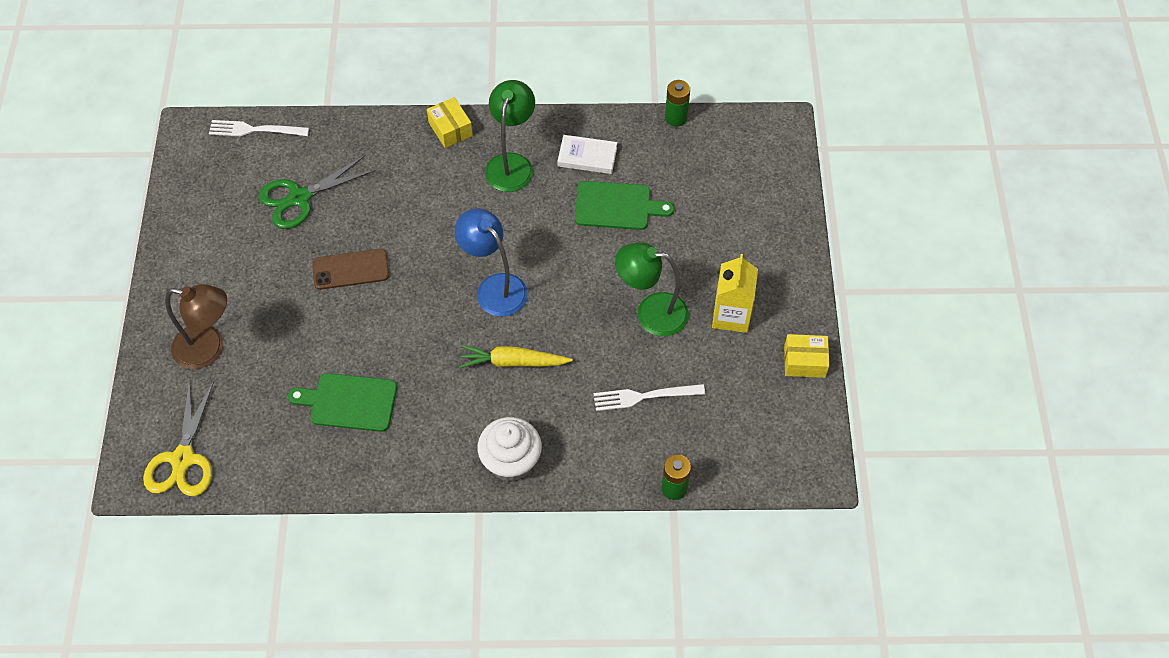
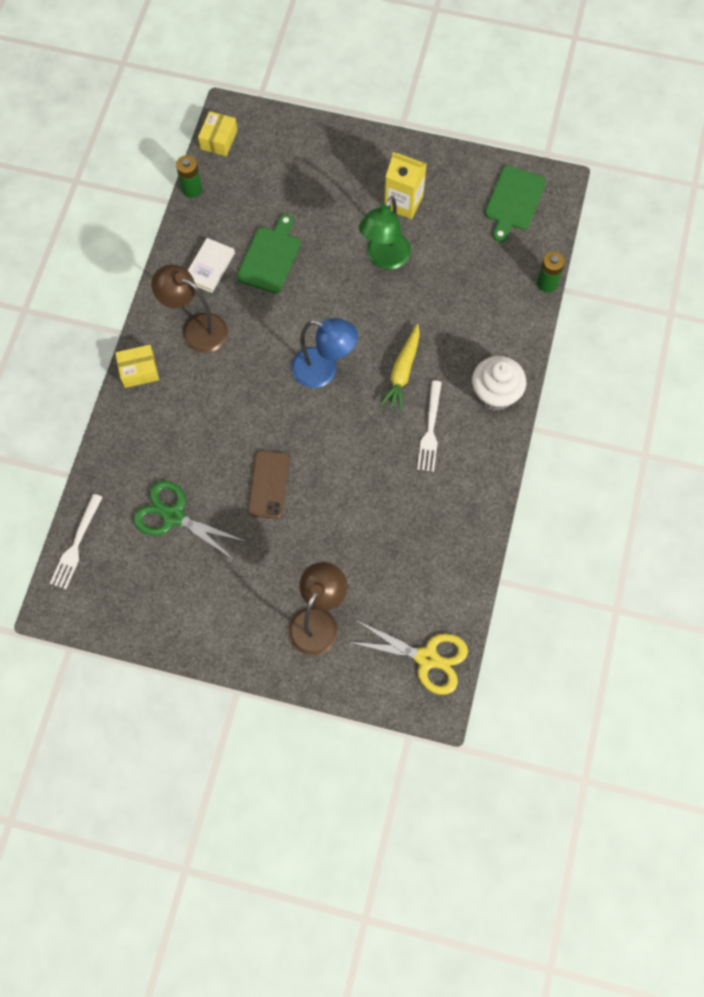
camera: 75 degrees left, 10 degrees up
green scissors [259,155,376,229] -> green scissors turned 135 degrees clockwise [133,481,247,561]
green cutting board [288,373,397,432] -> green cutting board moved to [485,166,546,242]
blue lamp [455,208,528,317] -> blue lamp turned 135 degrees counterclockwise [291,318,358,388]
green lamp [485,80,535,192] -> brown lamp [151,265,228,353]
white fork [594,384,705,411] -> white fork moved to [417,380,442,472]
yellow box [784,334,829,378] -> yellow box moved to [198,111,237,156]

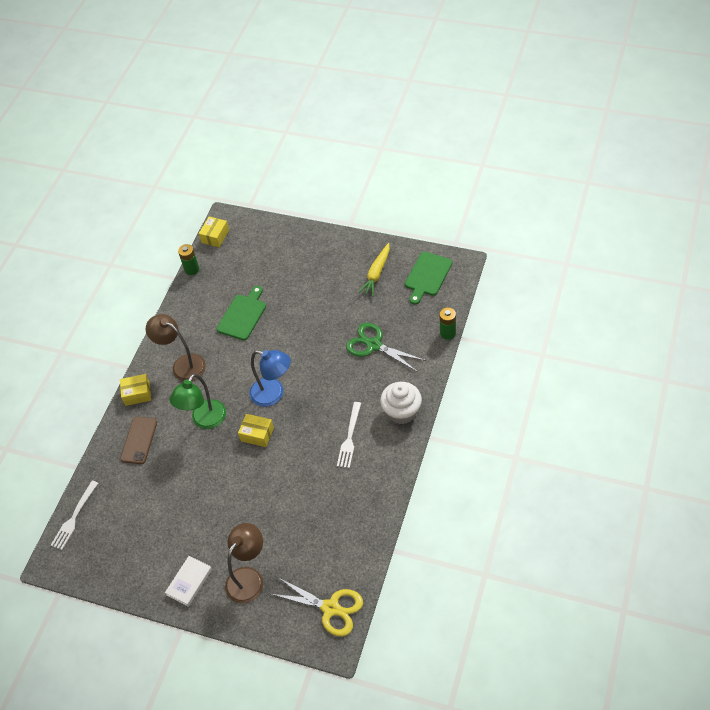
camera: 10 degrees right, 15 degrees down
green scissors [133,481,247,561] -> green scissors moved to [346,323,426,372]
white book [188,238,235,293] -> white book moved to [165,556,212,607]
brown phone [248,450,290,519] -> brown phone moved to [120,417,157,464]
green lamp [359,196,411,269] -> green lamp moved to [170,374,226,429]
yellow carrot [380,324,420,412] -> yellow carrot moved to [358,243,390,297]
yellow carton [385,152,427,219] -> none
none -> yellow box [238,414,274,447]

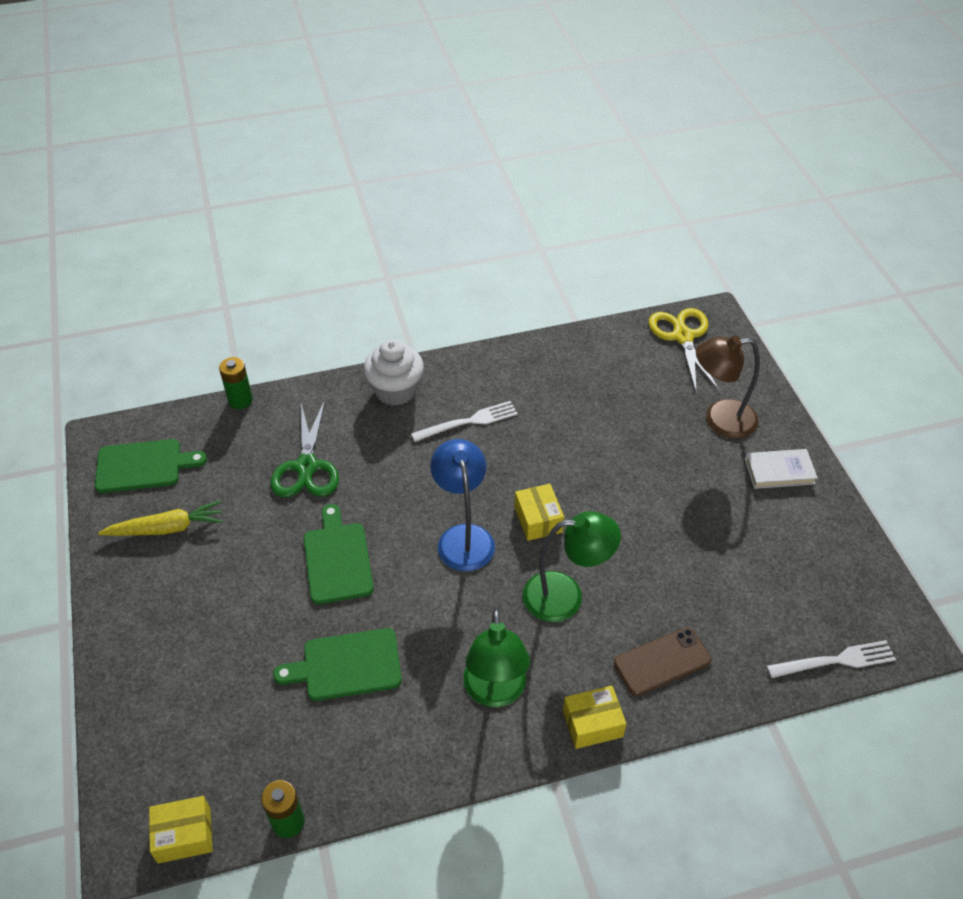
camera: 130 degrees left, 5 degrees down
yellow box [120,374,151,406] -> yellow box turned 60 degrees counterclockwise [563,686,626,749]
brown lamp [146,314,206,381] -> green lamp [463,609,530,707]
none -> green cutting board [304,504,374,604]

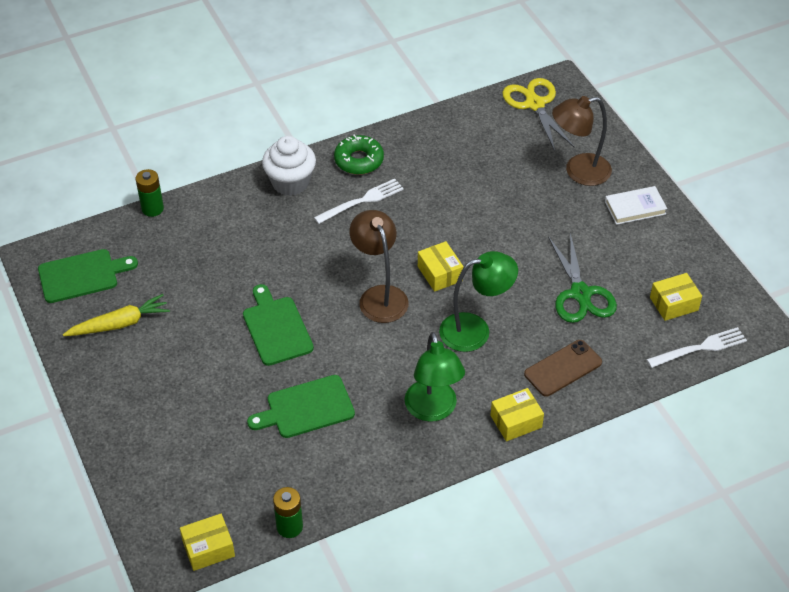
camera: 10 degrees left, 0 degrees up
green scissors [270,400,339,497] -> green scissors moved to [548,233,617,323]
blue lamp [430,439,495,571] -> brown lamp [350,210,409,323]
none -> green donut [334,135,384,175]
none -> yellow box [650,273,702,321]

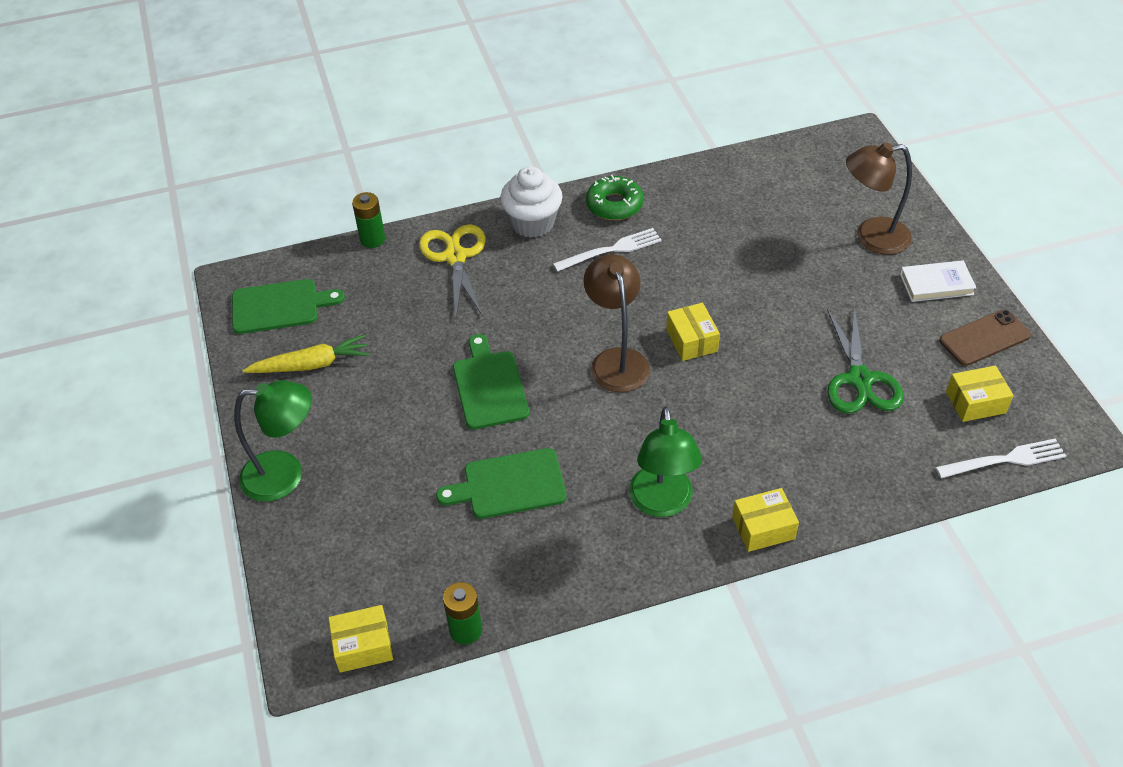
camera: 10 degrees right, 0 degrees up
green lamp [439,251,518,352] -> green lamp moved to [234,380,312,502]
yellow scissors [502,78,574,151] -> yellow scissors moved to [419,224,486,316]
brown phone [524,340,602,397] -> brown phone moved to [939,309,1031,366]

